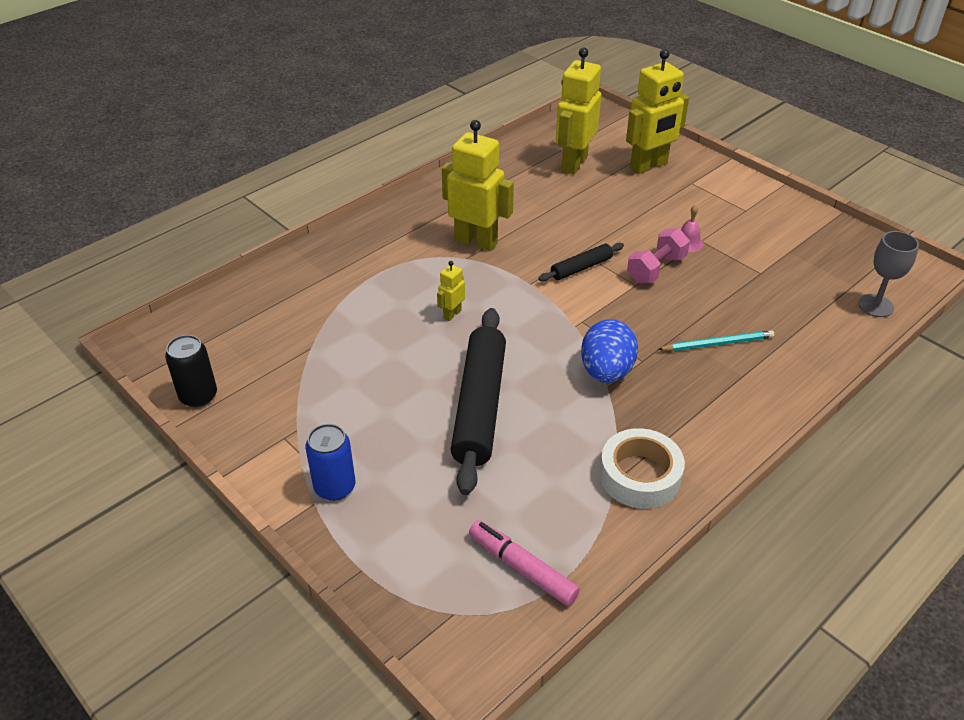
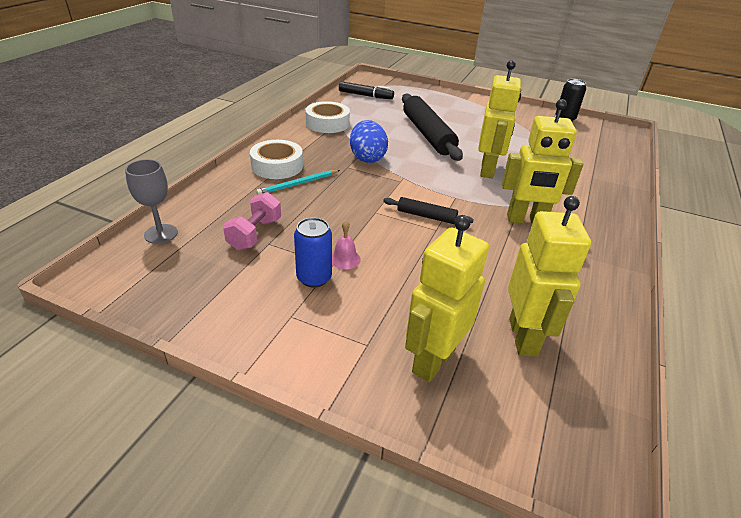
camera: 155 degrees right, 5 degrees down
blue can [306,424,355,501] -> blue can moved to [294,218,332,287]
yellow robot [437,261,465,321] -> yellow robot [478,60,521,178], size x2.20
pink marker [469,520,580,606] -> black marker [339,81,394,99]
black rolling pin [538,243,624,282] -> black rolling pin turned 75 degrees clockwise [383,197,474,224]
pink dumbbell [627,228,690,283] -> pink dumbbell moved to [223,192,281,250]
none -> white tape [250,140,303,179]

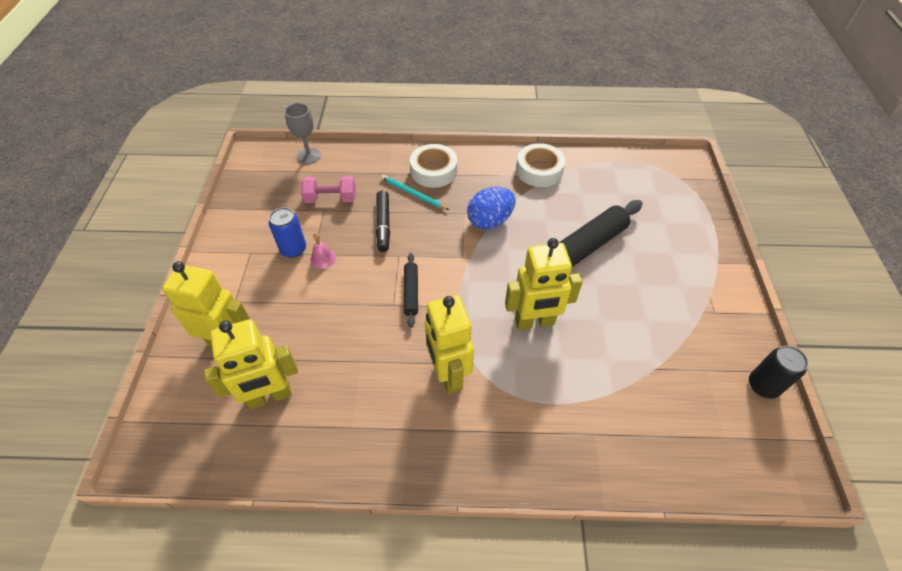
camera: 70 degrees right, 15 degrees up
black marker [339,81,394,99] -> black marker moved to [376,191,390,252]

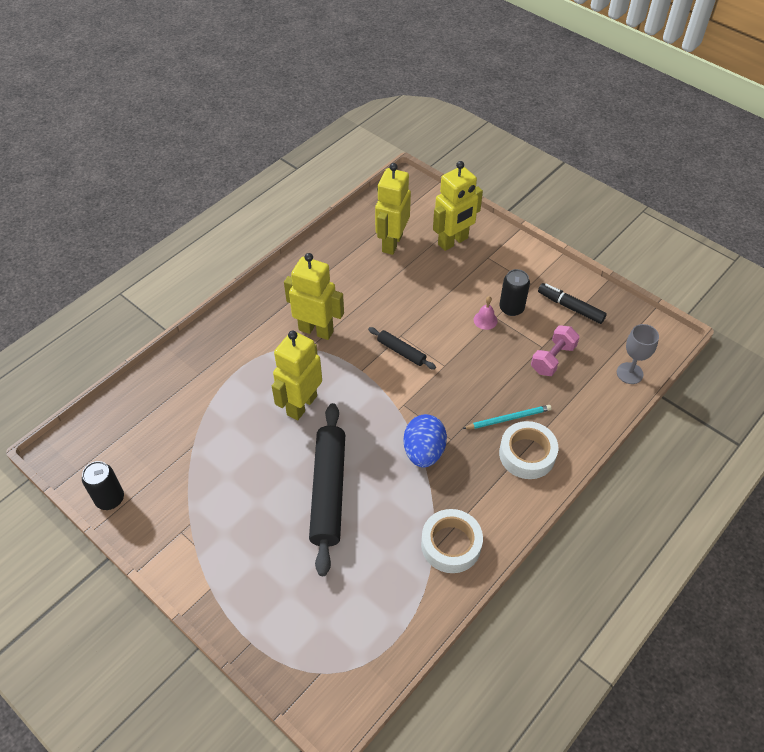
camera: 130 degrees right, 0 degrees up
blue can [269,207,306,258] -> black can [499,269,530,316]
black marker [376,191,390,252] -> black marker moved to [538,283,607,324]

